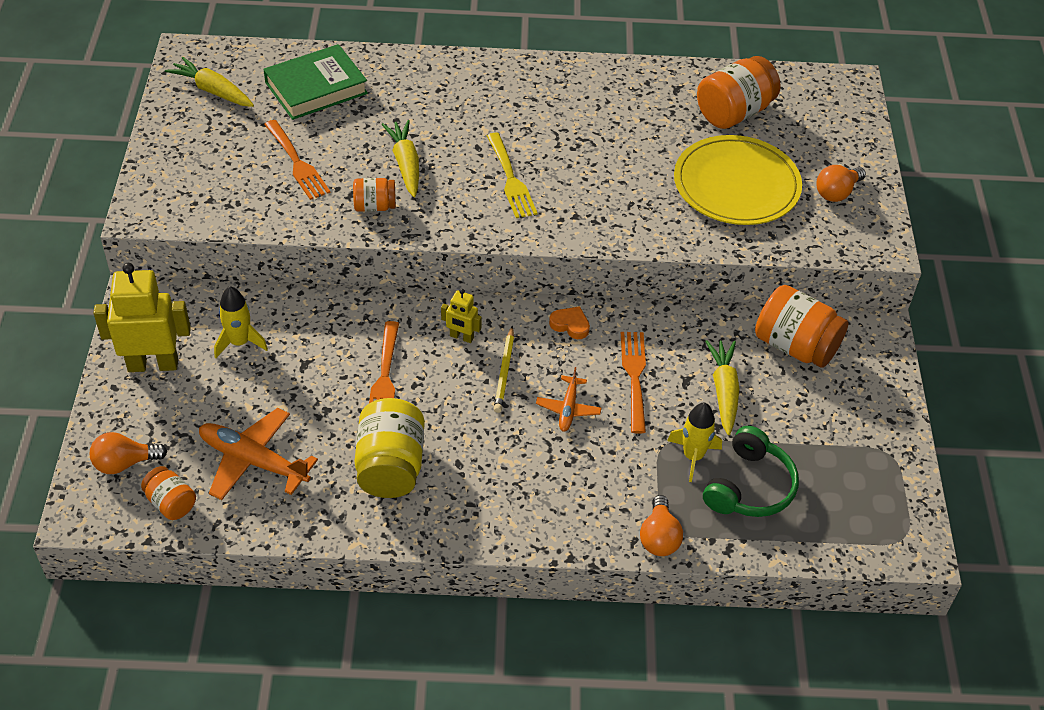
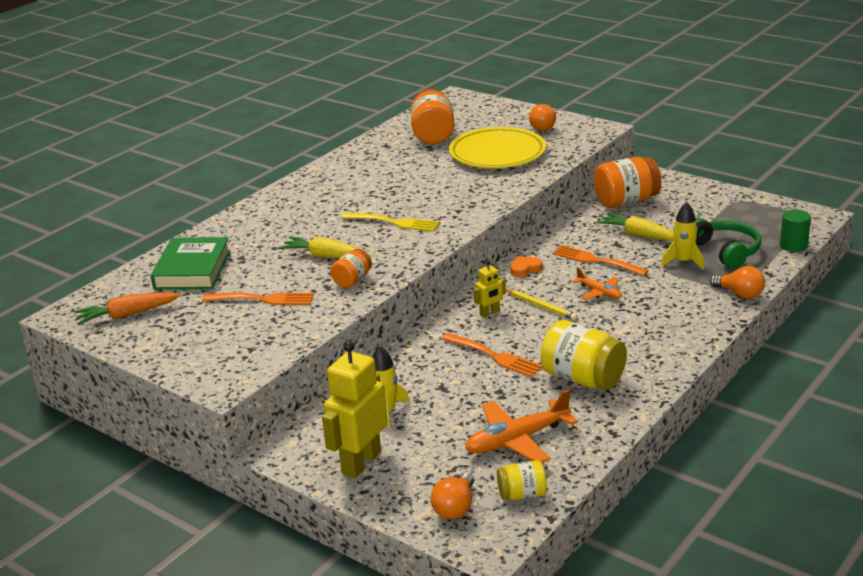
camera: 50 degrees left, 20 degrees down
orange jar [141,466,196,520] -> yellow jar [497,460,547,500]
yellow carrot [165,57,254,107] -> orange carrot [74,292,180,325]
none -> green cylinder [780,210,811,252]

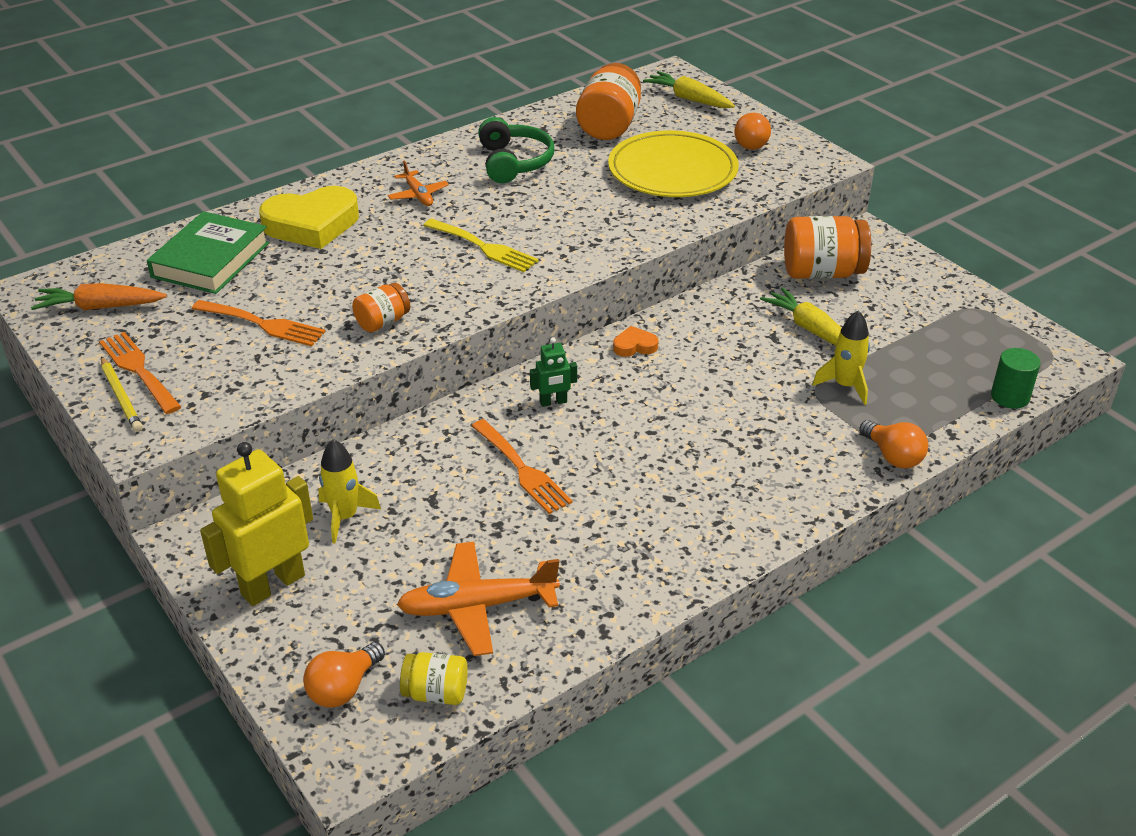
camera: 15 degrees right, 10 degrees up
yellow carrot [279,236,371,258] -> yellow carrot moved to [643,71,735,108]
yellow robot [474,260,506,318] -> green robot [530,337,577,407]
yellow pencil [506,288,578,320] -> yellow pencil moved to [101,356,143,432]
yellow jar [541,320,627,390] -> none
orange fork [552,245,649,276] -> orange fork moved to [99,332,181,414]
orange plane [572,267,622,300] -> orange plane moved to [388,160,449,206]
green headphones [696,218,761,268] -> green headphones moved to [478,117,554,183]
none -> yellow heart [259,186,359,249]

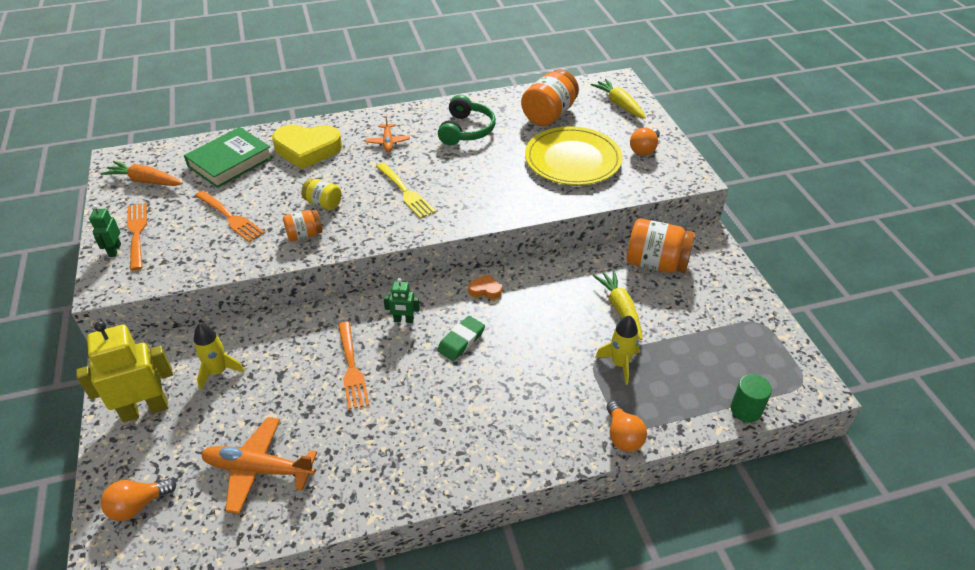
camera: 20 degrees right, 5 degrees up
yellow pencil [101,356,143,432] -> green robot [89,205,121,257]
yellow jar [400,652,468,705] -> yellow jar moved to [301,178,341,210]
none -> green eraser [437,316,485,361]

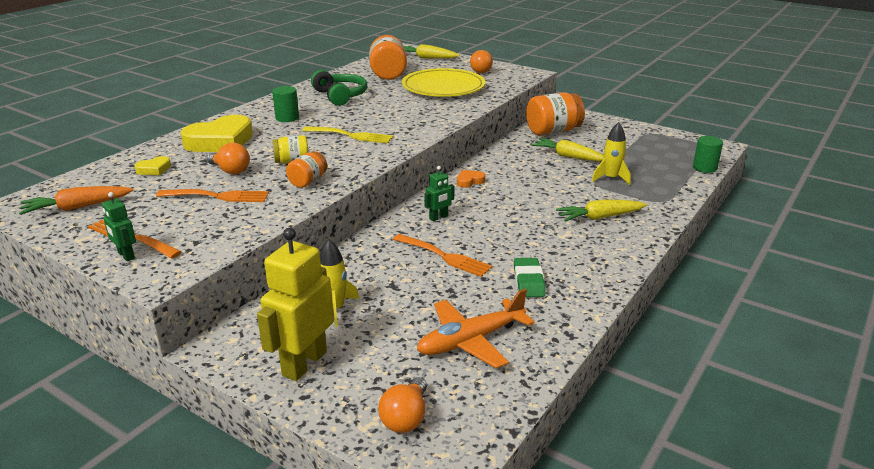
camera: 40 degrees left, 15 degrees down
green book [184,127,273,188] -> yellow heart [134,156,171,175]
orange plane [365,116,410,153] -> green cylinder [272,86,299,122]
green eraser [437,316,485,361] -> green eraser moved to [514,258,546,297]
orange light bulb [606,401,647,452] -> orange light bulb moved to [207,143,250,174]
none -> yellow carrot [556,199,647,221]

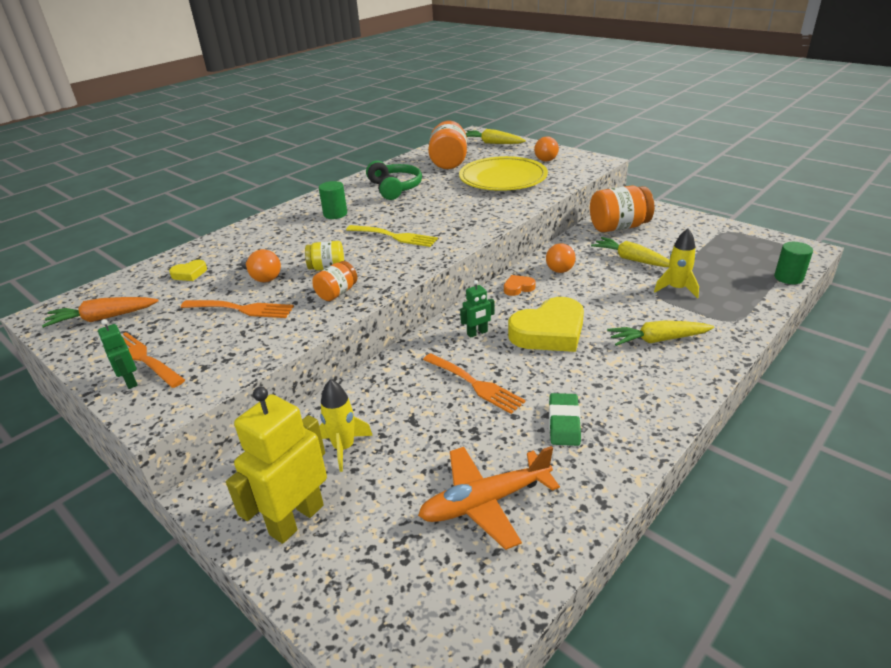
camera: 10 degrees right, 5 degrees up
yellow heart [180,115,253,152] -> yellow heart moved to [508,297,584,352]
orange light bulb [378,377,427,433] -> orange light bulb moved to [546,243,576,273]

